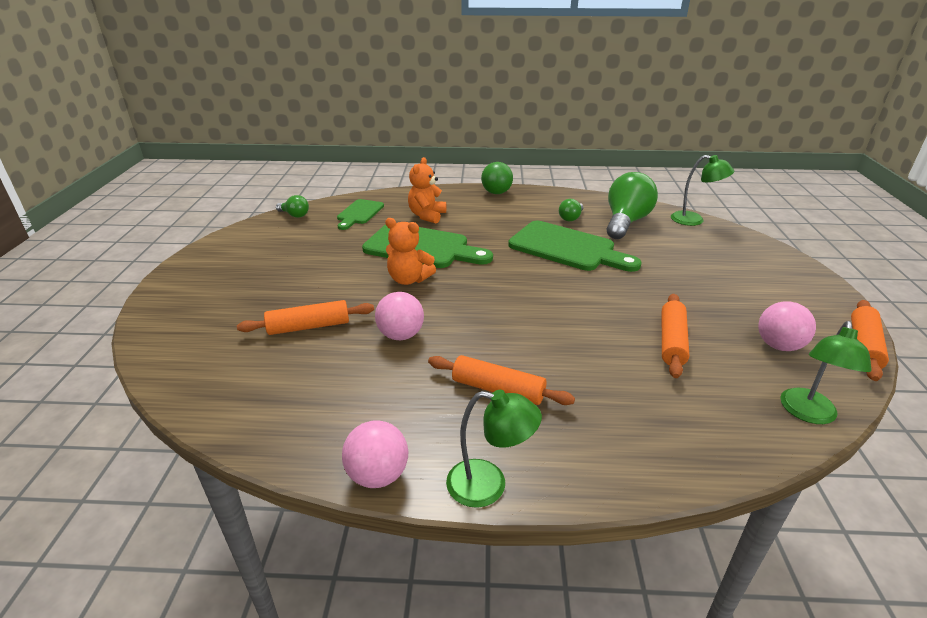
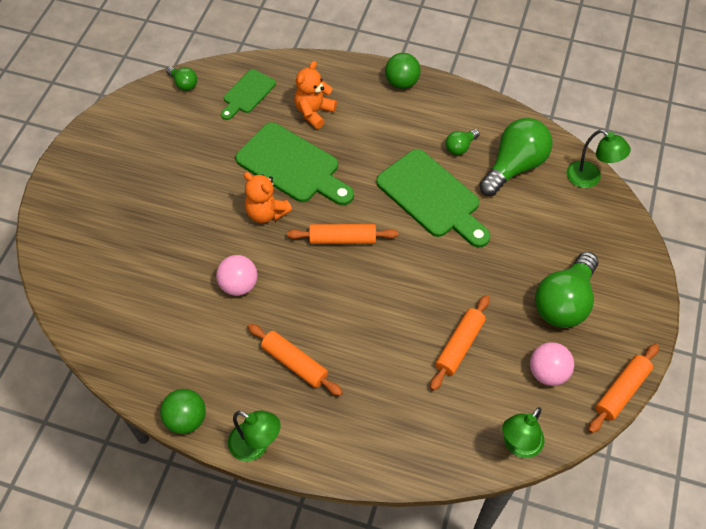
camera: 15 degrees right, 25 degrees up
orange rolling pin [237,300,374,335] -> orange rolling pin moved to [287,224,398,244]
pink ball [342,420,408,488] -> green ball [160,389,206,434]
none -> green light bulb [535,252,598,328]

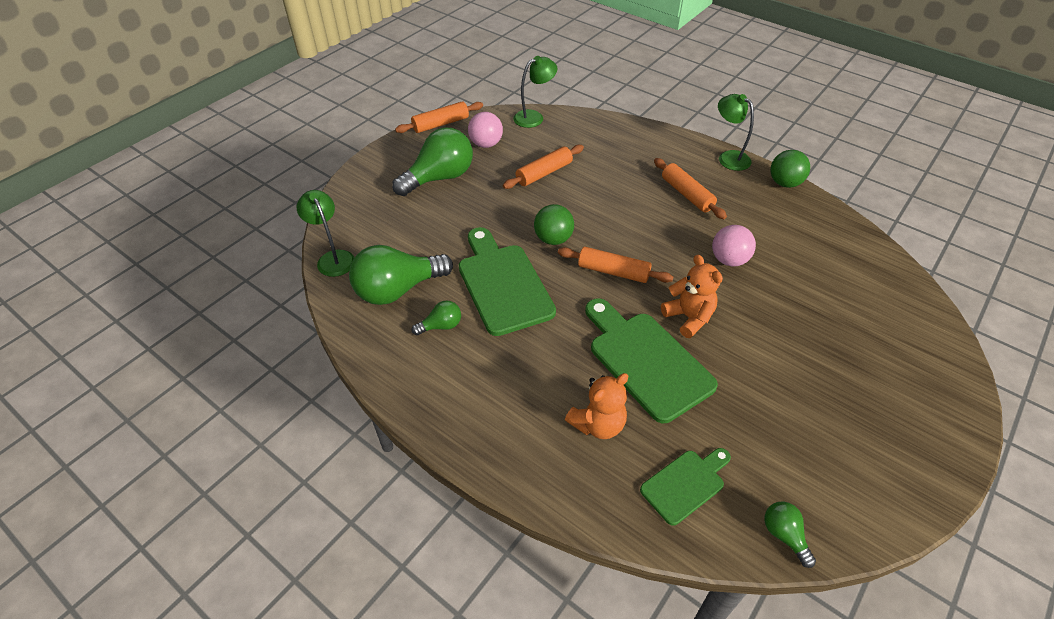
camera: 160 degrees left, 10 degrees down
green ball [385,53,421,89] -> green ball moved to [534,204,574,245]

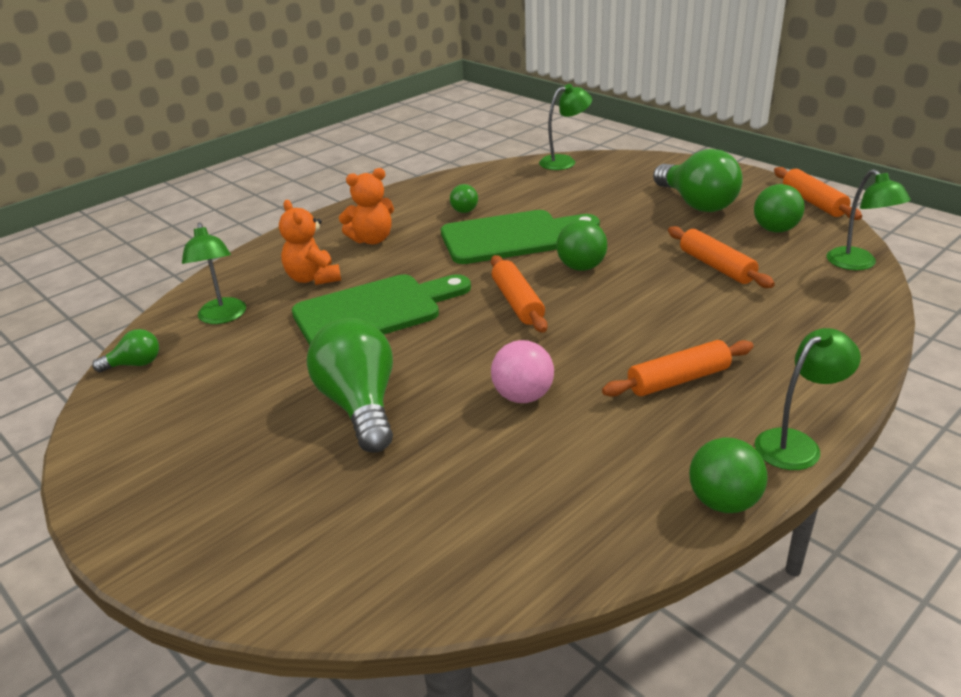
camera: 100 degrees right, 15 degrees down
green light bulb [349,245,453,305] -> green light bulb moved to [307,318,393,453]
pink ball [468,112,503,148] -> green ball [754,184,805,232]
orange rolling pin [558,247,673,283] -> orange rolling pin turned 45 degrees counterclockwise [491,255,548,333]
green cutting board [640,448,731,526] -> green lamp [182,222,246,324]
orange teddy bear [661,255,723,338] -> orange teddy bear moved to [339,168,394,245]

